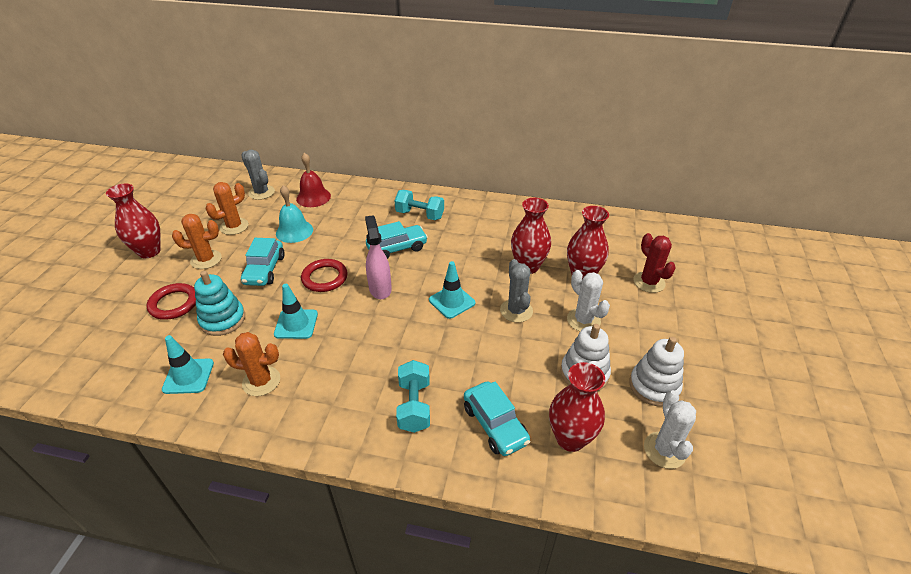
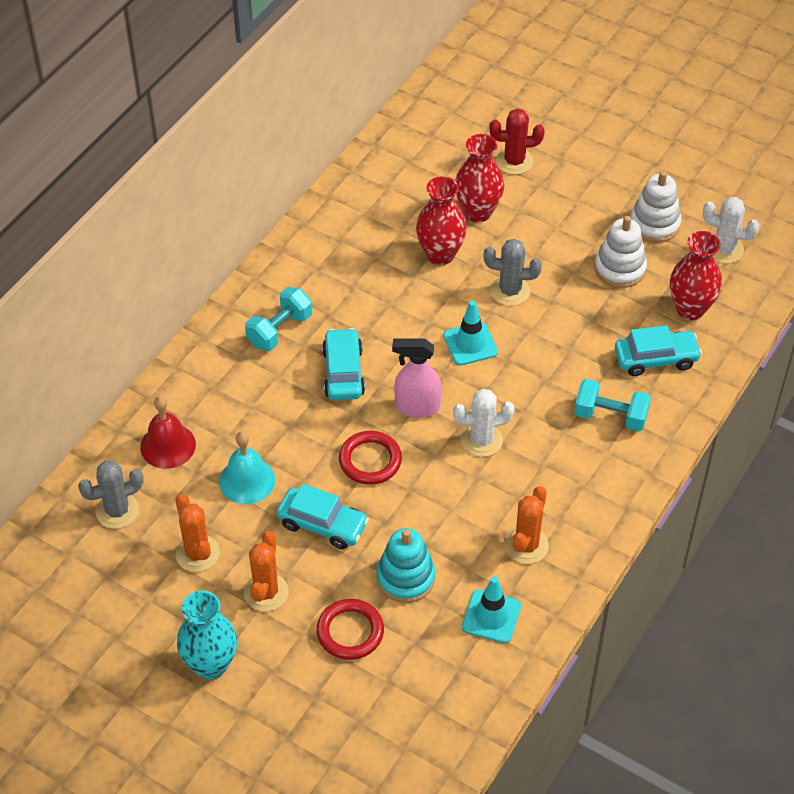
camera: 70 degrees left, 10 degrees up
red vase [106,184,161,258] -> turquoise vase [177,591,237,680]
turquoise traffic cone [274,284,318,339] -> none
white cactus [567,270,610,331] -> white cactus moved to [453,389,514,457]

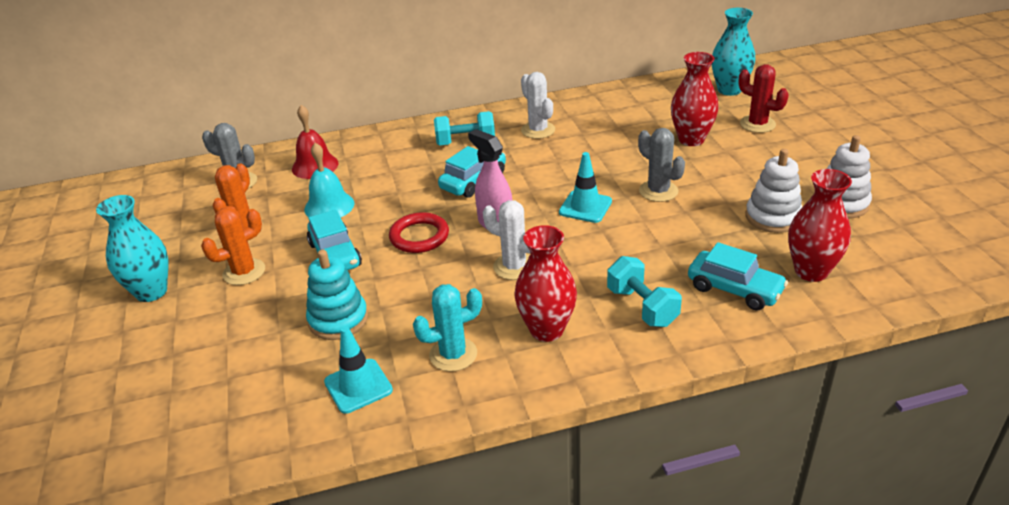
camera: 45 degrees right, 15 degrees down
red ring [316,599,384,660] -> none
red vase [416,176,467,265] -> red vase moved to [514,225,577,342]
orange cactus [505,486,549,564] -> turquoise cactus [413,284,482,372]
white cactus [703,197,760,264] -> white cactus moved to [521,72,555,139]
none -> turquoise vase [712,8,755,96]

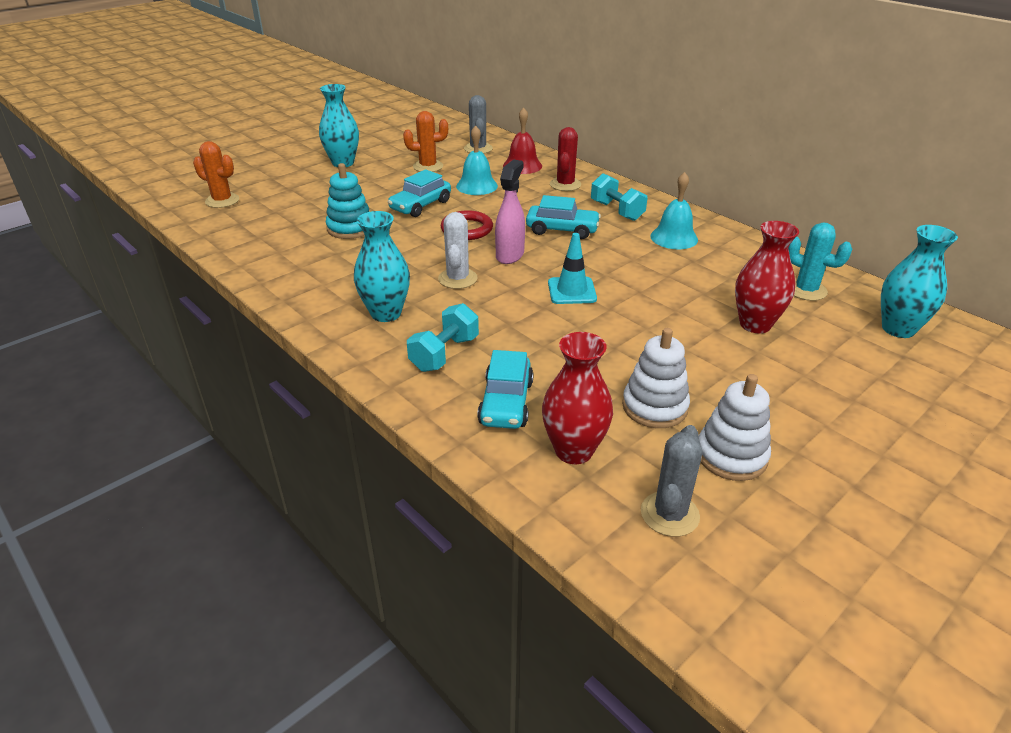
camera: 60 degrees right, 0 degrees up
orange cactus [201,207,265,285] -> orange cactus moved to [193,141,239,208]
turquoise traffic cone [324,326,393,414] -> none
turquoise cactus [413,284,482,372] -> turquoise cactus moved to [788,222,852,301]
red vase [514,225,577,342] -> turquoise vase [354,211,410,322]
white cactus [521,72,555,139] -> turquoise bell [650,172,698,249]
grey cactus [638,128,685,202] -> grey cactus moved to [641,425,702,537]
red cactus [738,64,789,133] -> red cactus moved to [550,127,581,191]

